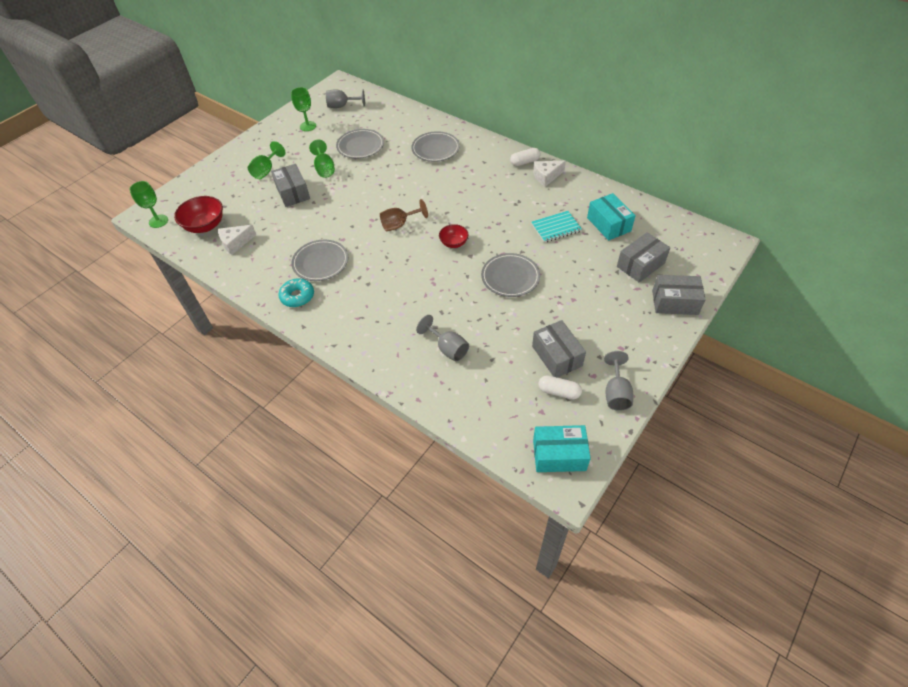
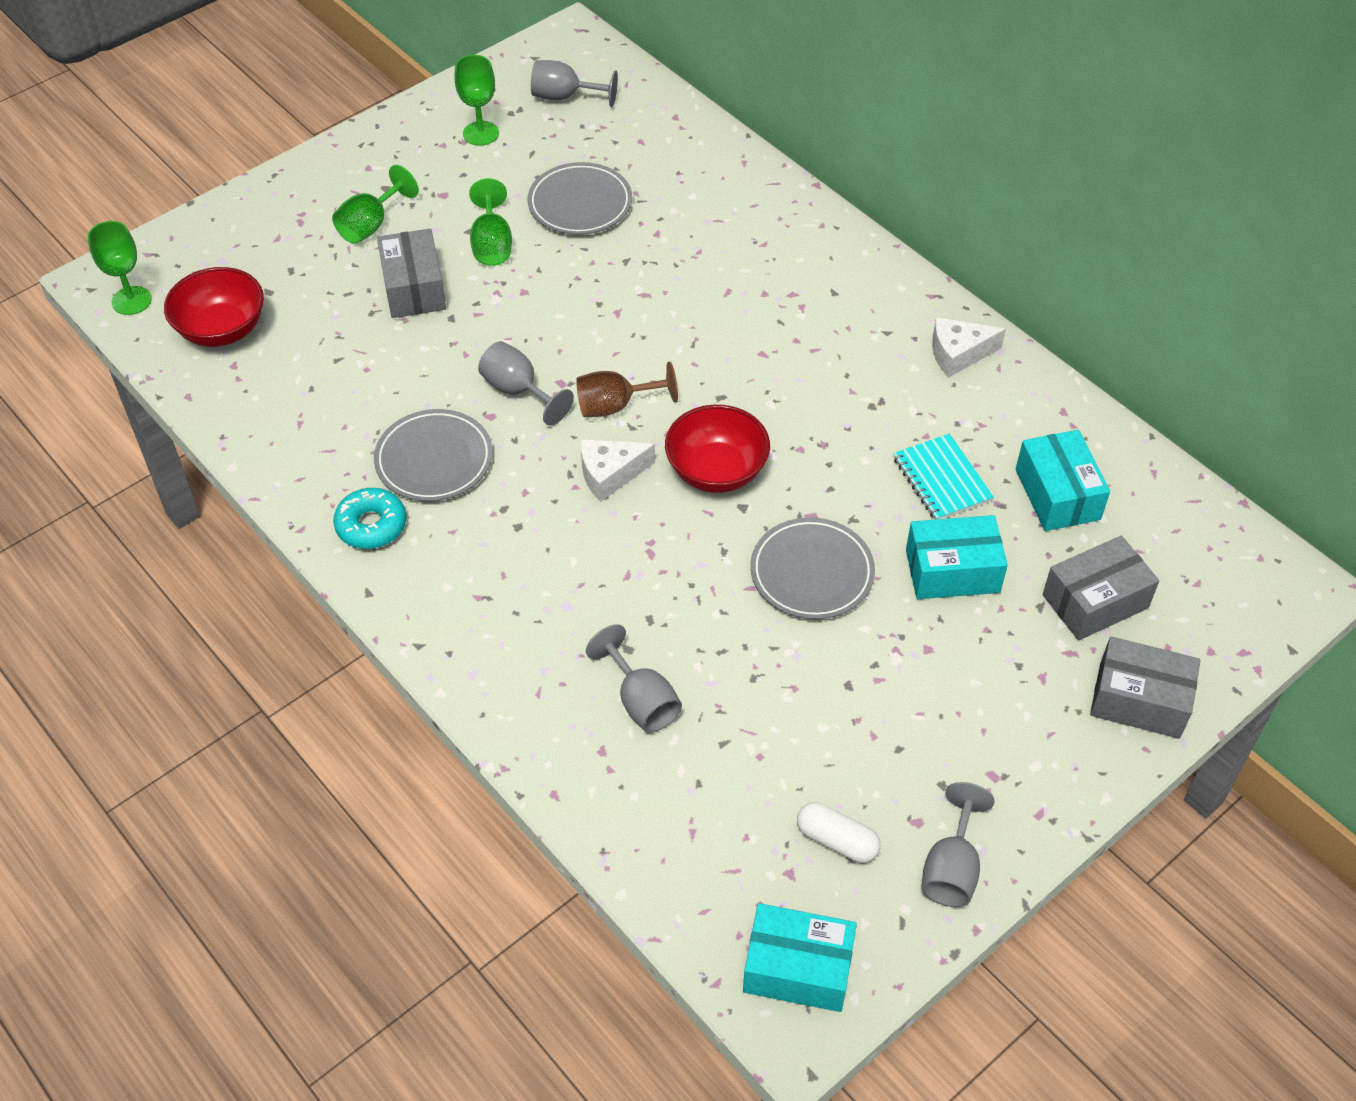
camera: 10 degrees right, 0 degrees up
white cheese [218,225,256,255] -> white cheese moved to [581,439,655,502]
grey plate [411,131,460,162] -> none
red bowl [439,224,468,248] -> red bowl [665,405,770,493], size x1.66
white capsule [510,148,540,166] -> none
turquoise notebook [531,211,582,243] -> turquoise notebook turned 75 degrees clockwise [893,434,994,520]
grey box [532,320,586,377] -> none
none -> grey goblet [478,341,574,426]
none -> turquoise box [906,515,1008,599]

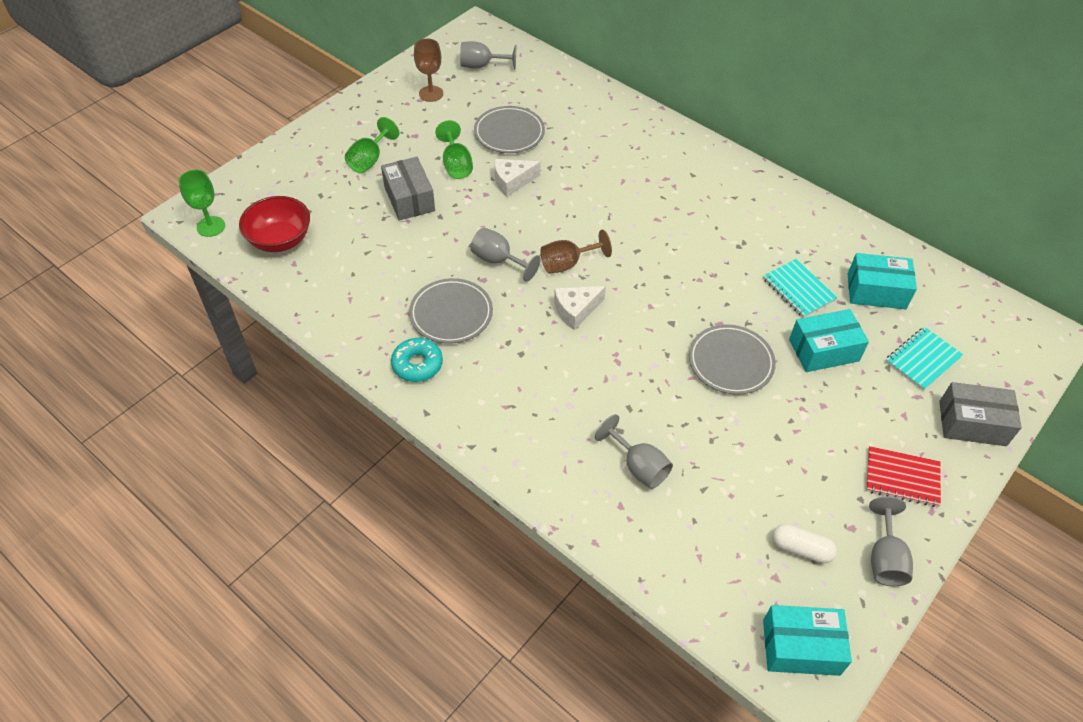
camera: 10 degrees left, 0 degrees up
green goblet [455,55,499,146] -> brown goblet [414,38,443,102]
red bowl [665,405,770,493] -> none
white cheese [932,317,1006,377] -> white cheese moved to [495,159,541,197]
turquoise box [1016,430,1110,531] -> turquoise box turned 60 degrees counterclockwise [848,253,917,309]
grey box [1043,536,1159,640] -> turquoise notebook [885,327,963,391]
none -> red notebook [866,446,941,507]

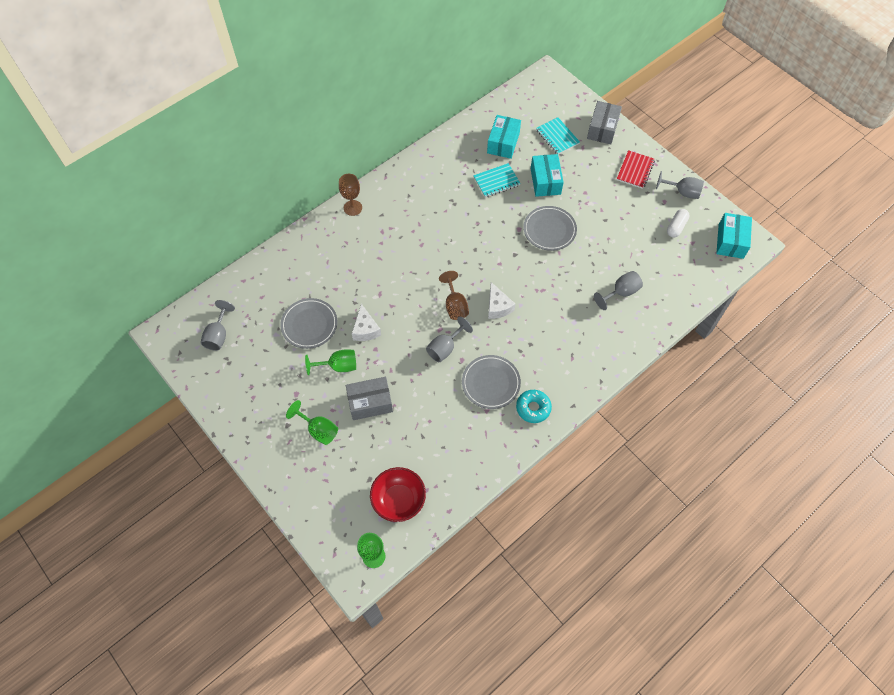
camera: 80 degrees left, 10 degrees up
brown goblet [414,38,443,102] -> brown goblet moved to [339,174,362,216]

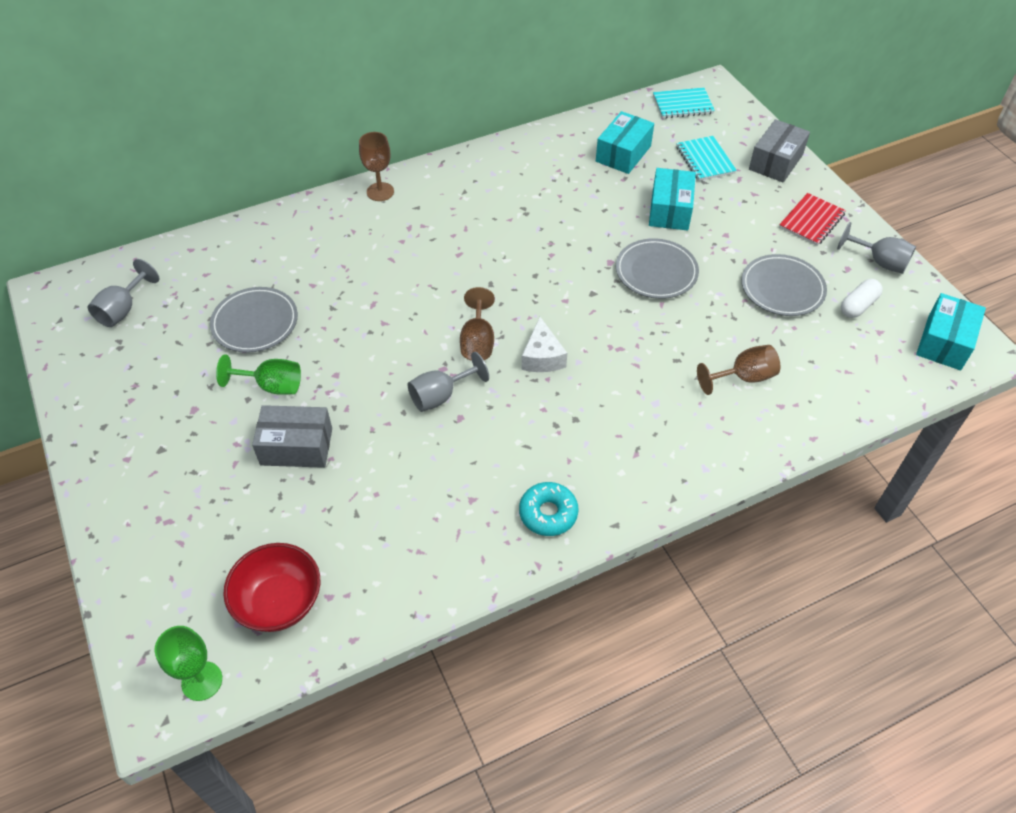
camera: 15 degrees right, 10 degrees down
green goblet [286,400,338,445] -> none
white cheese [352,304,381,341] -> none
grey plate [462,355,521,409] -> grey plate moved to [741,254,827,316]
turquoise notebook [473,163,521,198] -> turquoise notebook moved to [653,88,715,119]
grey goblet [594,271,643,310] -> brown goblet [697,345,780,395]

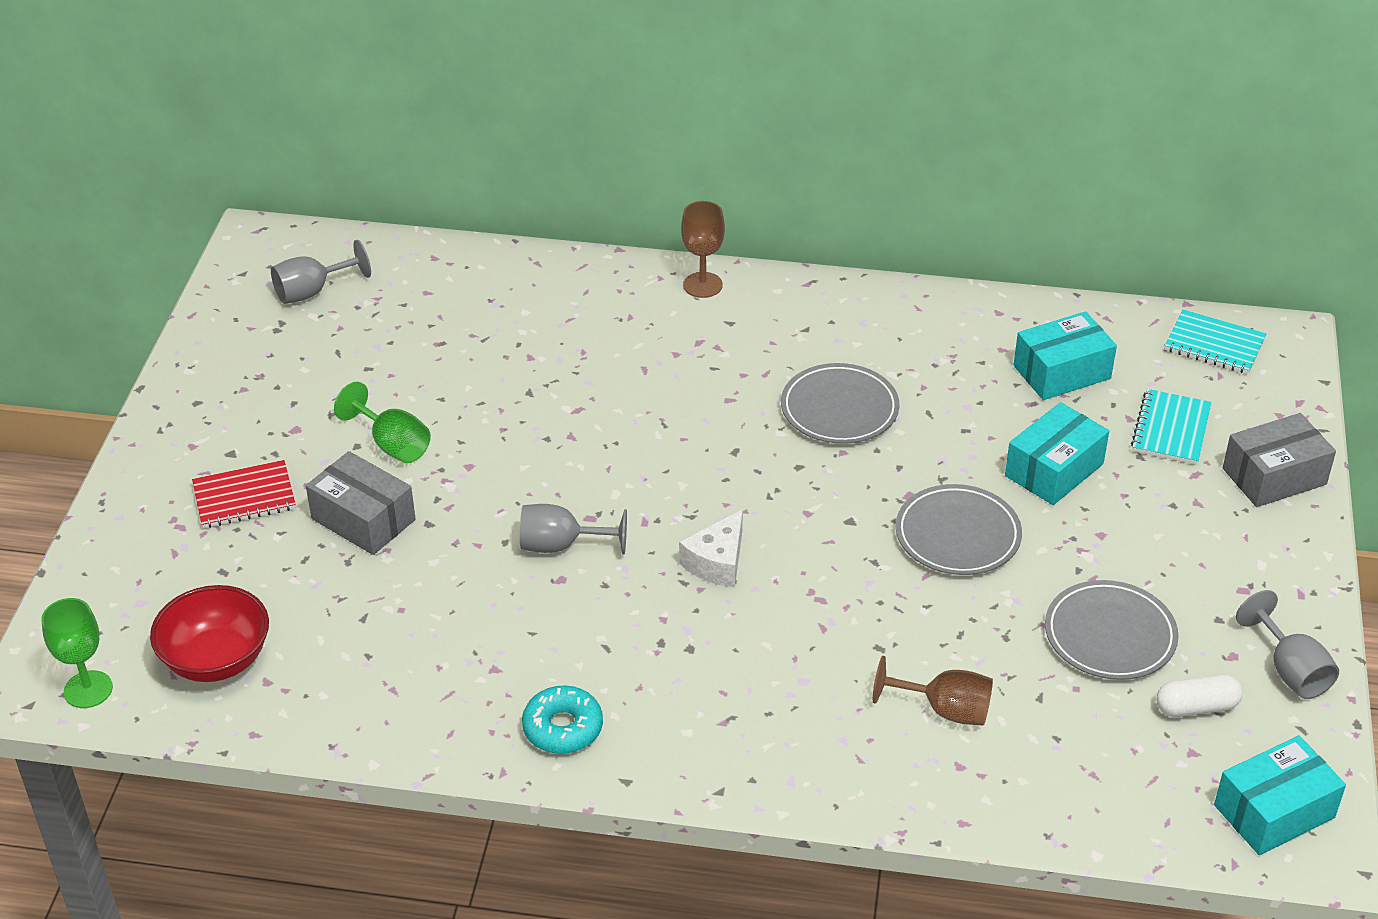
camera: 35 degrees right, 10 degrees down
grey plate [210,287,298,353] -> grey plate moved to [781,363,899,444]
brown goblet [460,287,495,361] -> none
red notebook [779,193,846,246] -> red notebook moved to [192,460,296,528]

